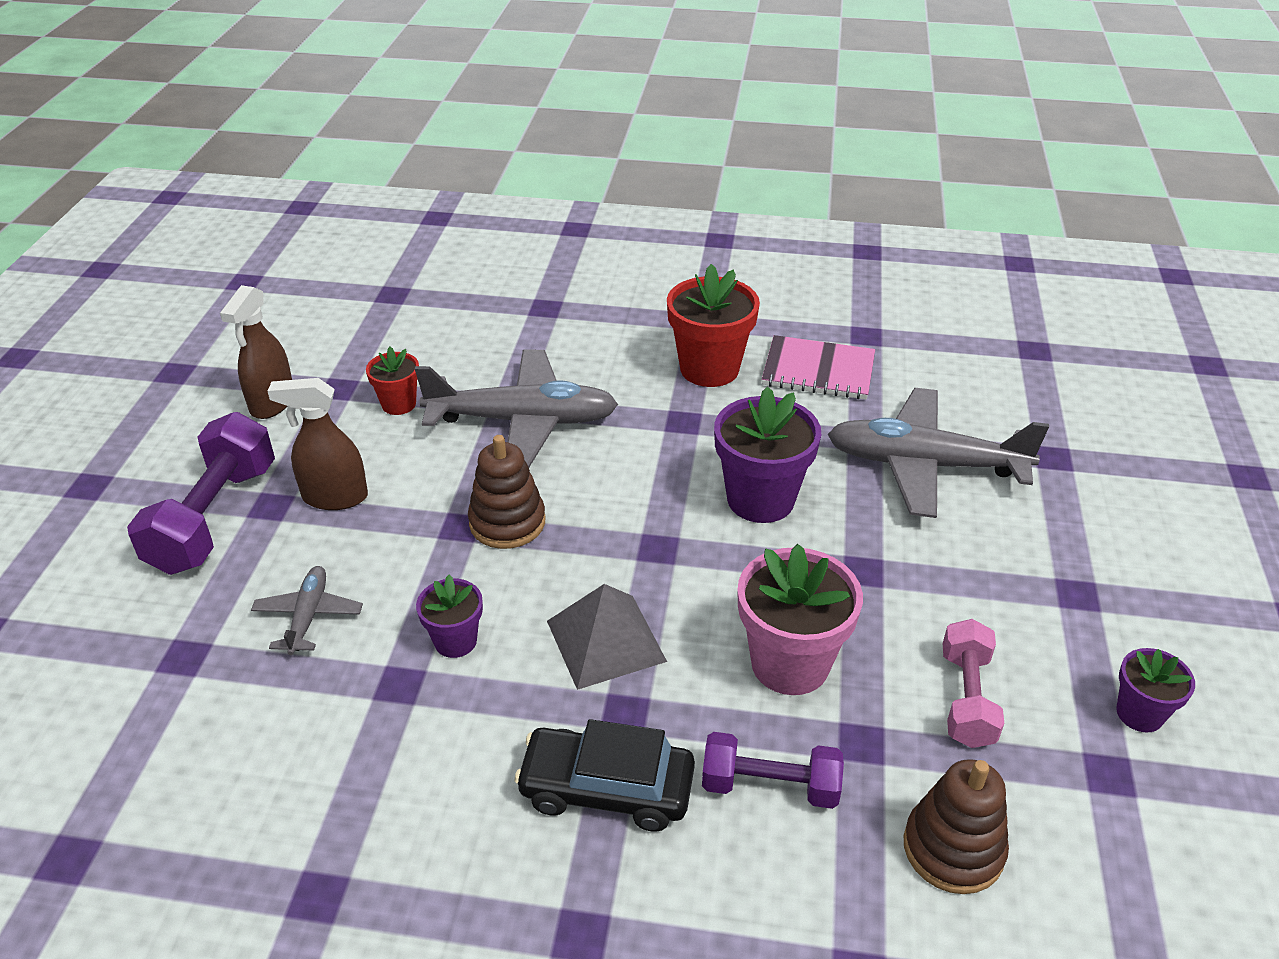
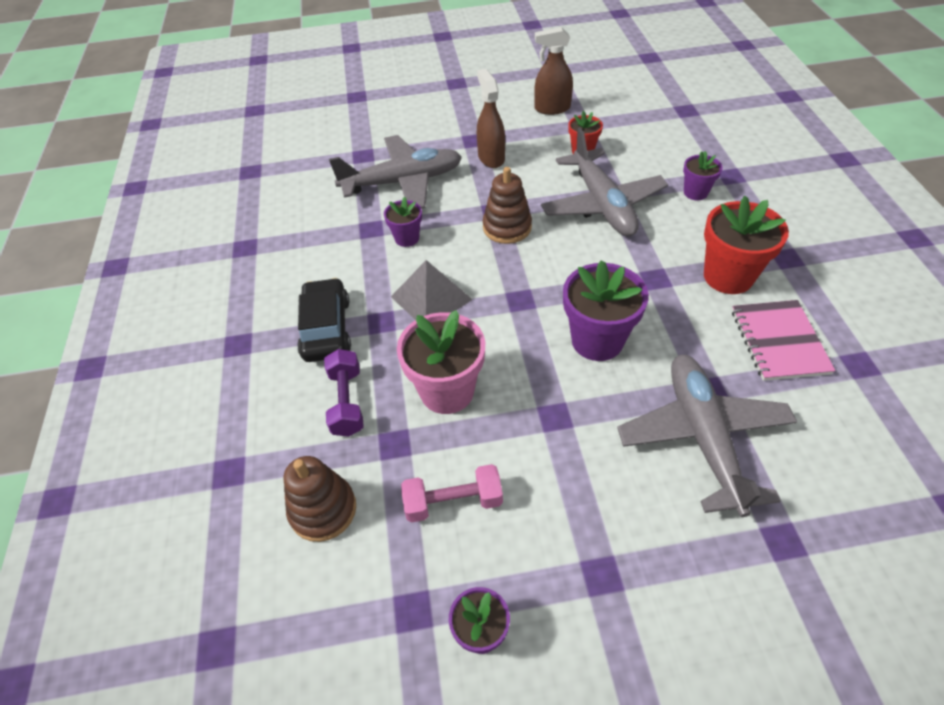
camera: 75 degrees right, 10 degrees up
purple dumbbell [127,412,275,575] -> none
grey plane [251,566,363,655] -> grey plane [329,135,462,209], size x2.05
none -> purple flower pot [683,151,723,200]

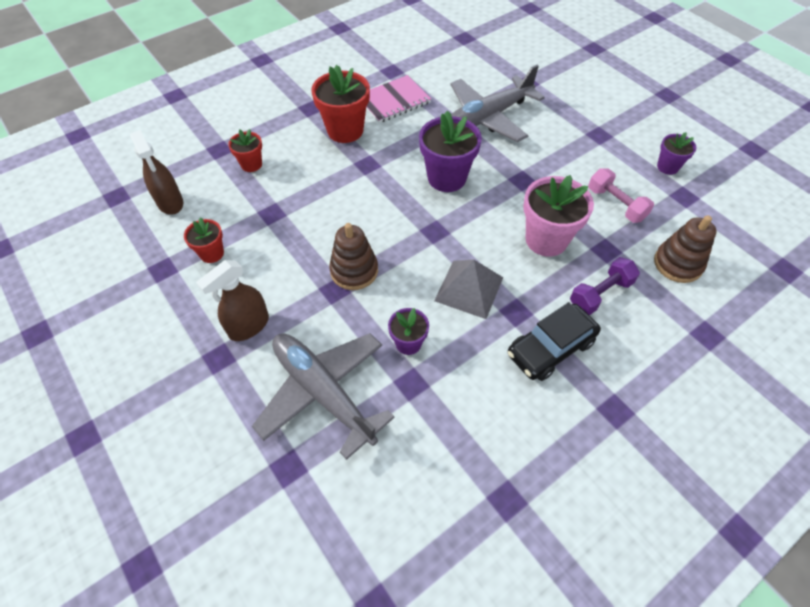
camera: 120 degrees left, 5 degrees up
brown spray bottle [534,27,573,115] -> brown spray bottle moved to [130,130,183,215]
grey plane [541,128,668,236] -> none
purple flower pot [683,151,723,200] -> red flower pot [228,129,262,172]

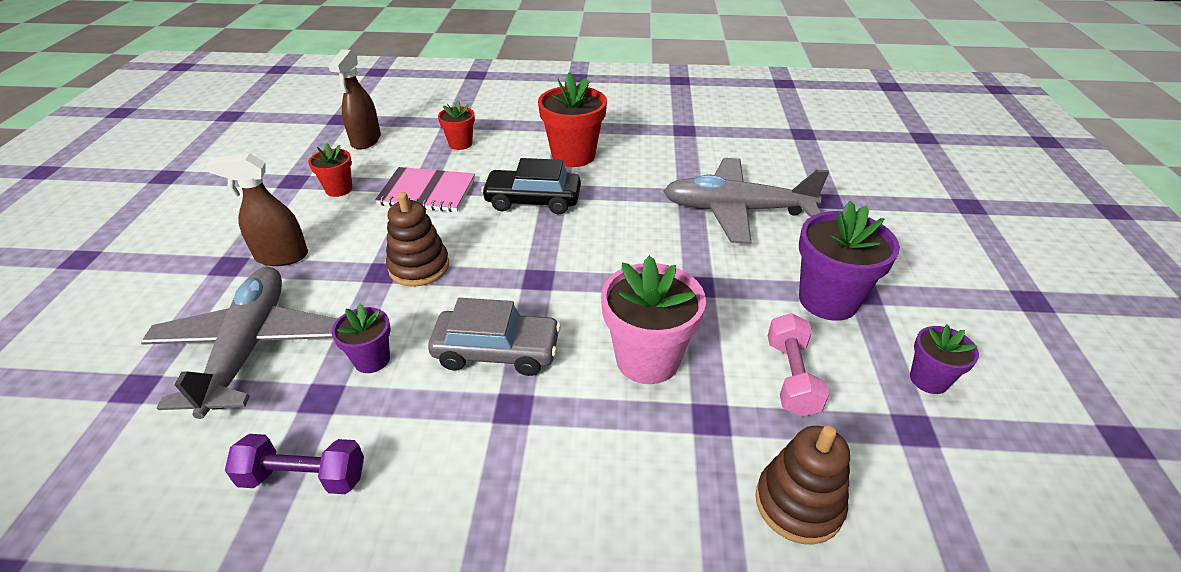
camera: 40 degrees right, 15 degrees down
pink notebook [366,75,431,123] -> pink notebook moved to [375,167,475,212]
purple flower pot [419,111,482,192] -> purple flower pot moved to [799,201,900,321]
grey pyramid [434,260,503,319] -> grey car [428,298,561,376]
black car [508,302,601,381] -> black car moved to [481,158,581,214]
purple dumbbell [570,257,640,315] -> purple dumbbell moved to [225,434,364,494]

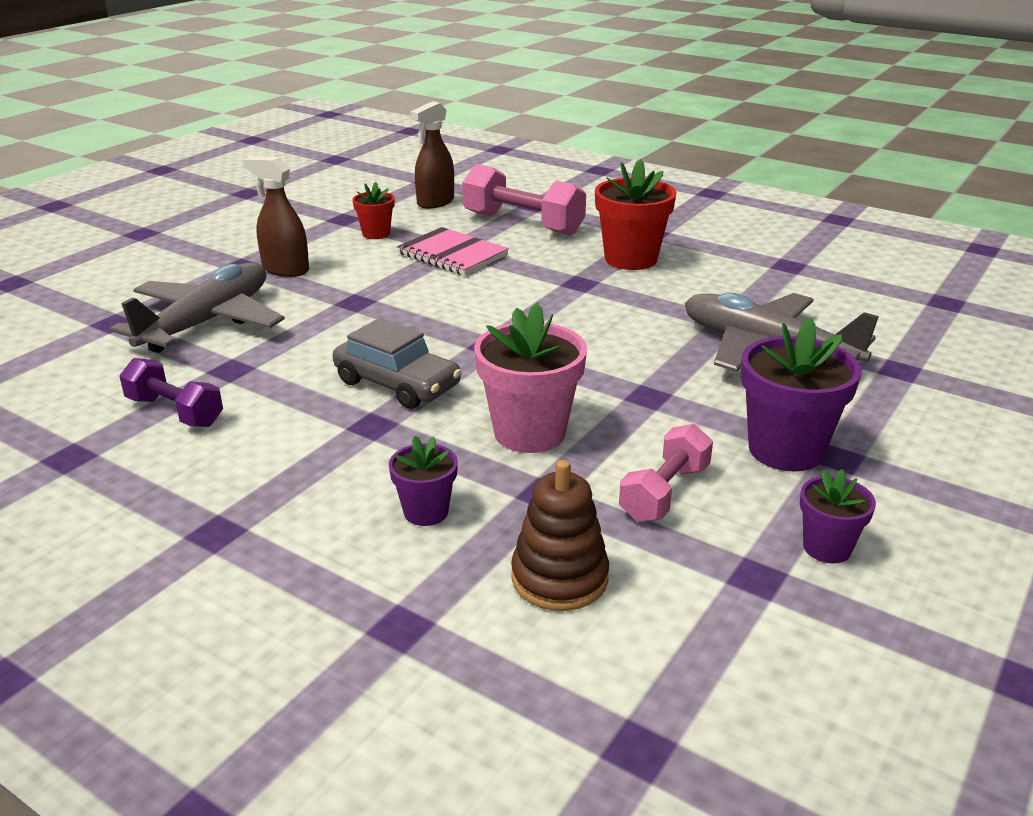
camera: 30 degrees right, 10 degrees down
purple flower pot [332,304,391,373] -> purple flower pot moved to [389,436,458,526]
brown stacking toy [386,192,449,287] -> none
red flower pot [438,100,475,150] -> pink dumbbell [462,164,586,236]
black car [481,158,581,214] -> none

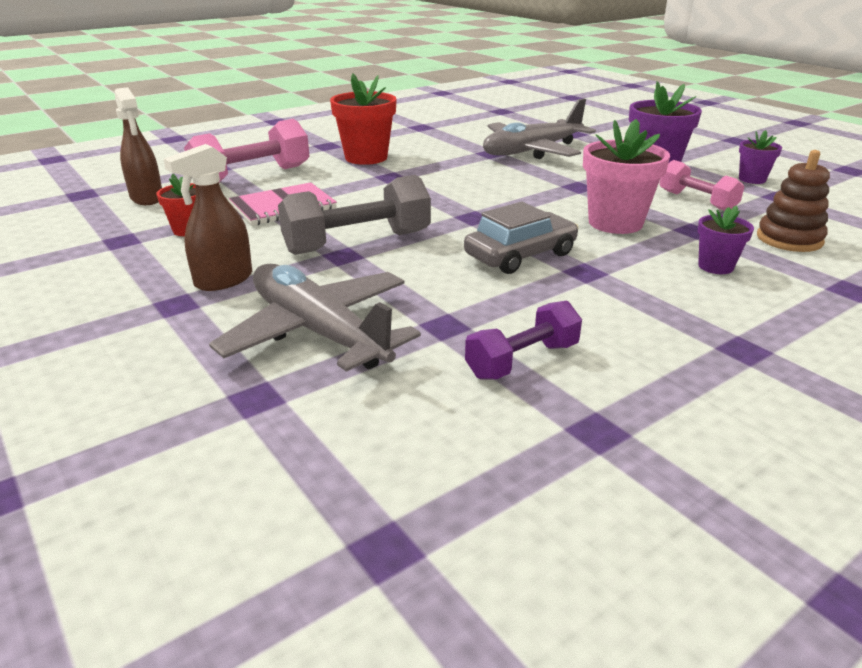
camera: 70 degrees left, 0 degrees up
none -> grey dumbbell [278,175,431,255]

